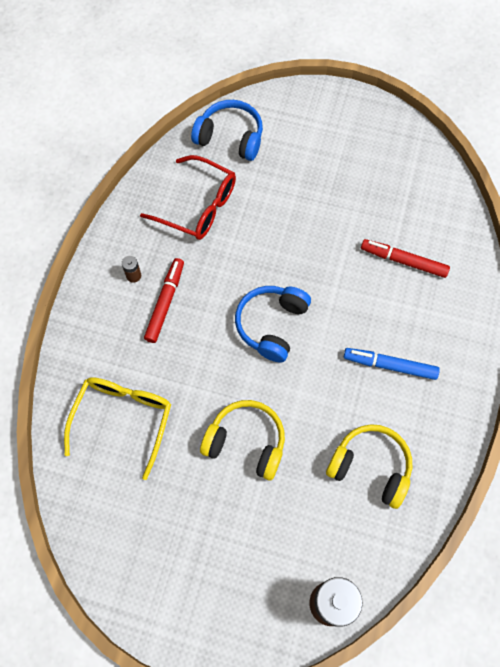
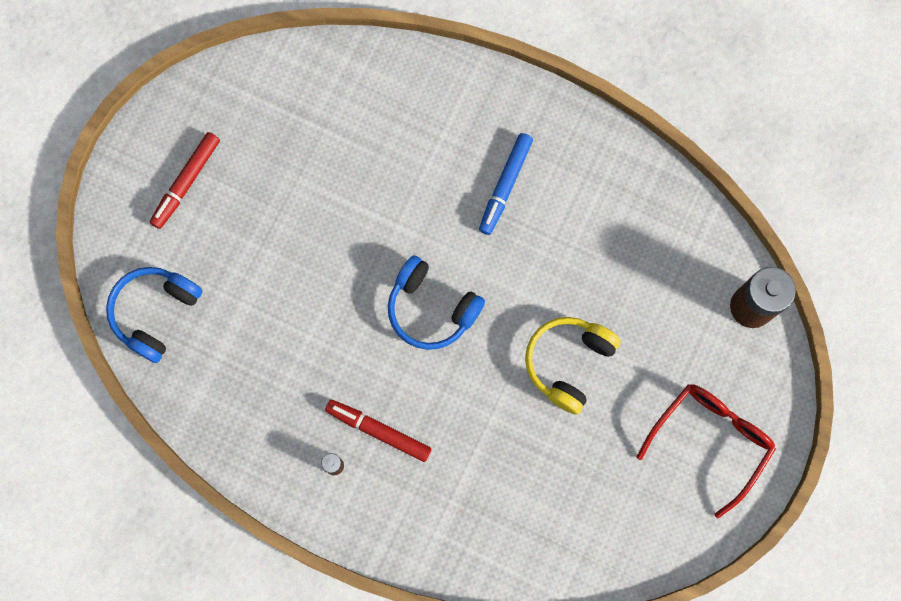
camera: 80 degrees left, 10 degrees up
yellow glasses [64,377,171,480] -> none
red glasses [140,155,236,240] -> red glasses moved to [637,384,776,519]
yellow headphones [326,424,412,509] -> none
red marker [361,239,450,278] -> red marker moved to [150,132,220,229]

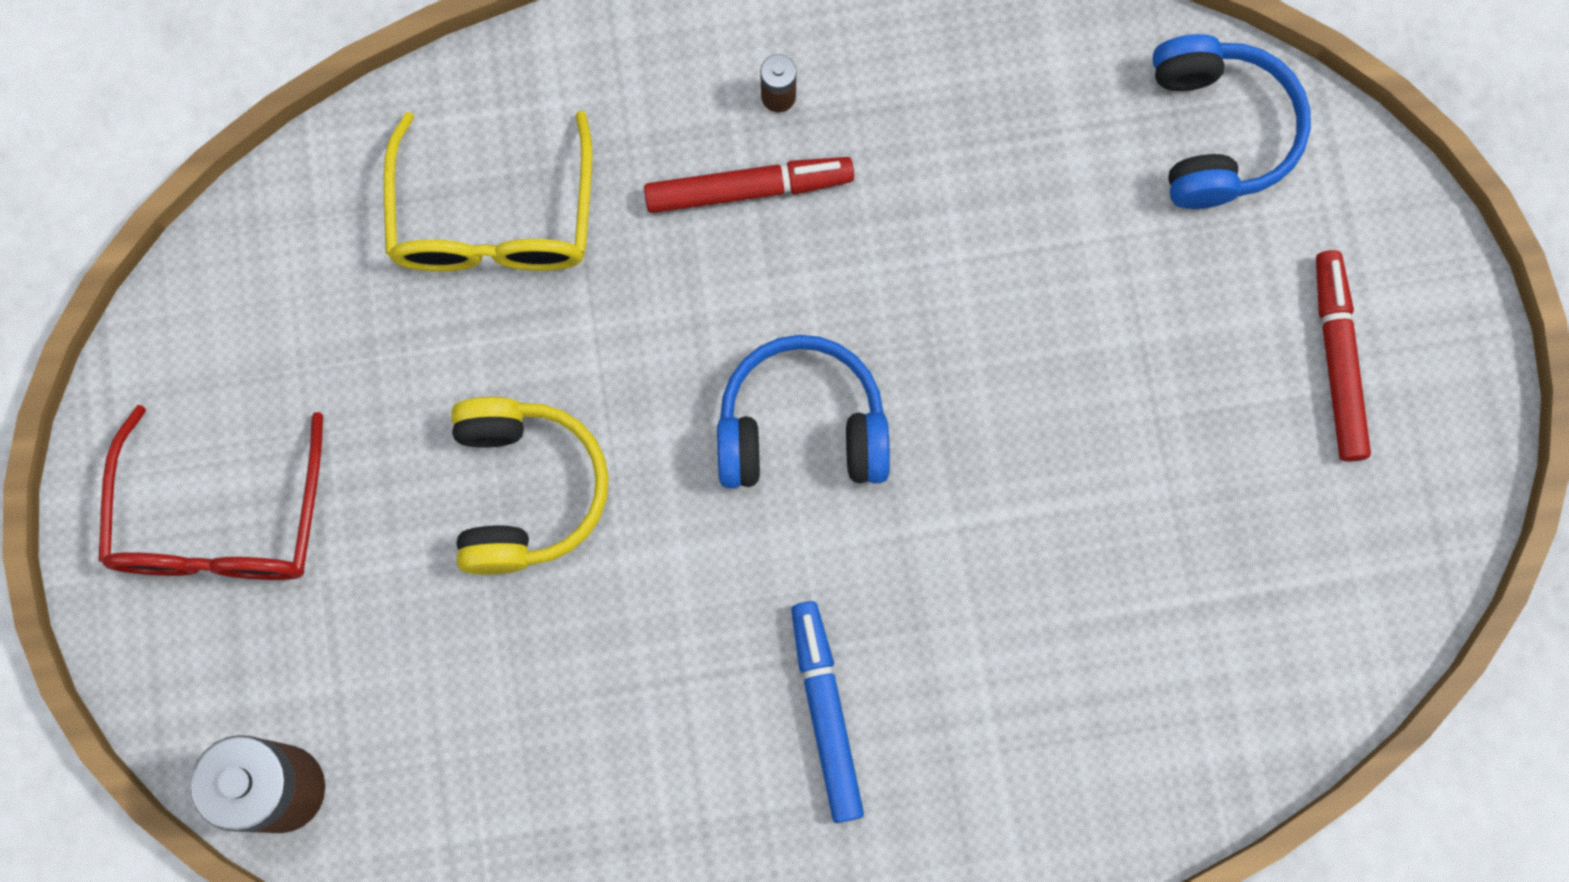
camera: 145 degrees right, 0 degrees up
none -> yellow glasses [383,111,592,271]

